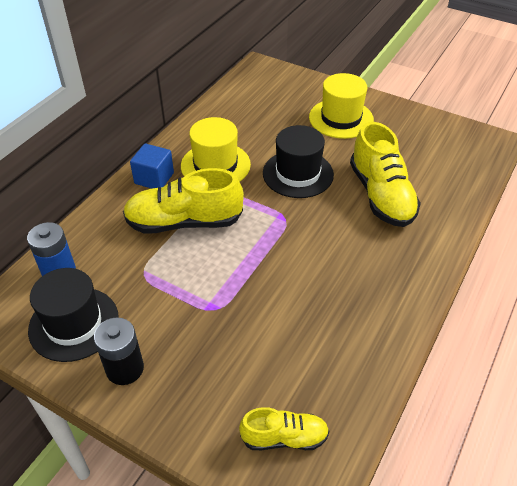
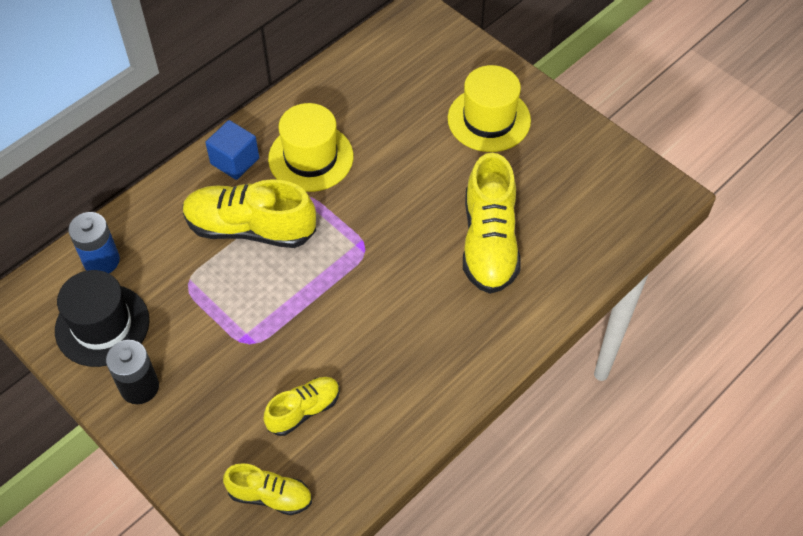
camera: 15 degrees right, 10 degrees up
black hat [263,125,334,198] -> none
none -> yellow shoe [263,377,340,436]

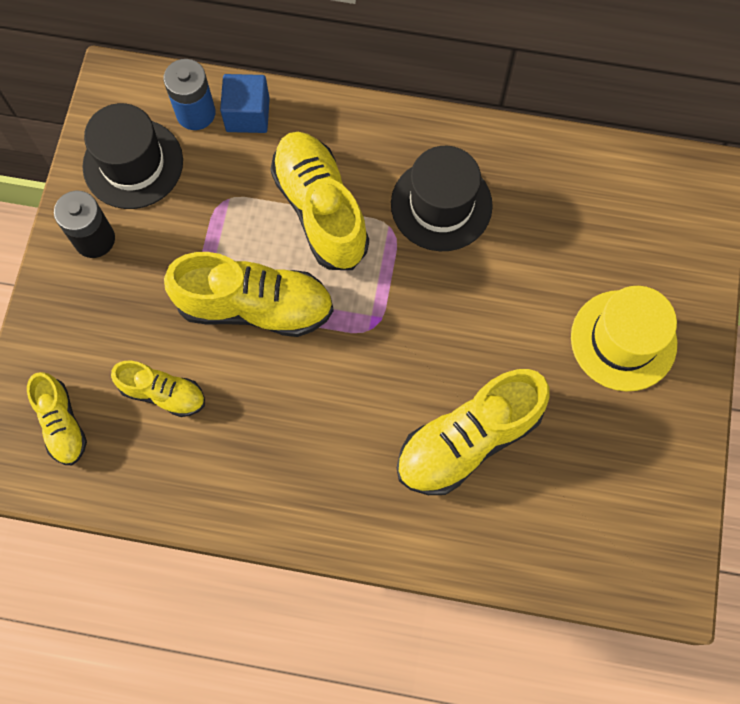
camera: 55 degrees right, 15 degrees up
blue cube [205,120,259,180] -> blue cube moved to [220,74,270,133]
yellow hat [268,103,353,192] -> black hat [391,146,493,251]
none -> yellow shoe [164,252,334,337]

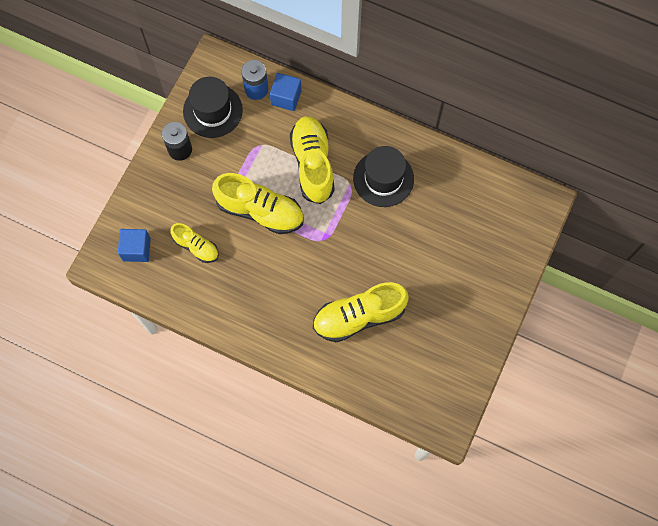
camera: 15 degrees right, 0 degrees up
yellow shoe [27,372,87,465] -> blue cube [118,229,151,262]
yellow hat [571,286,677,391] -> none

